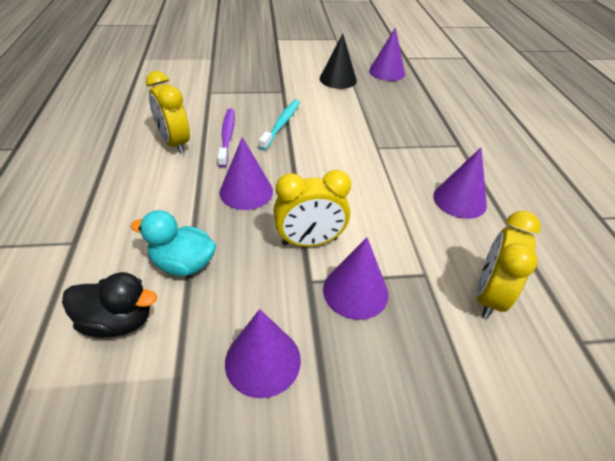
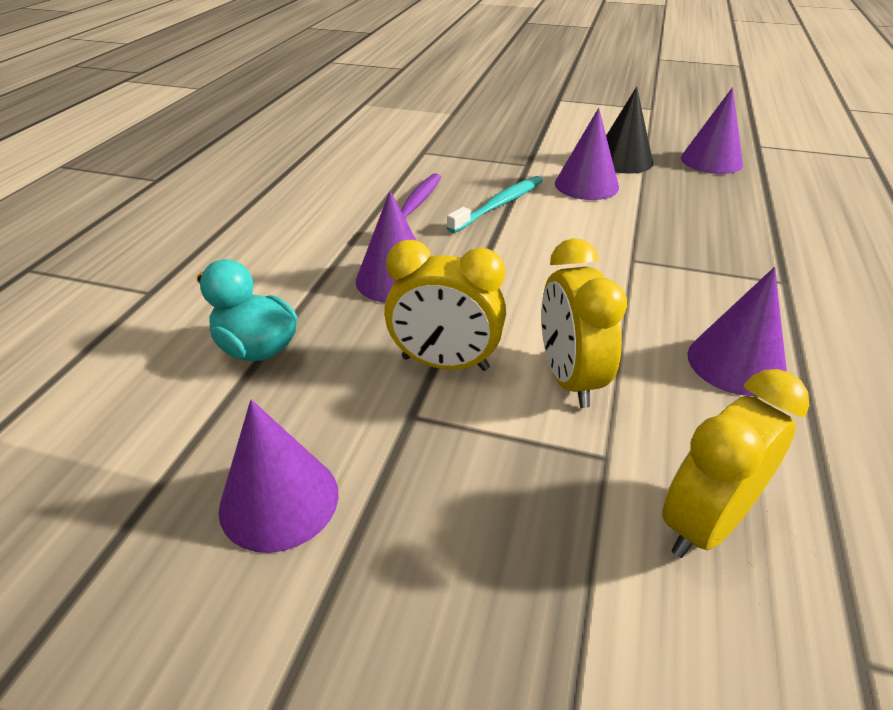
camera: 25 degrees right, 5 degrees down
black duck [62,272,157,338] -> none
yellow clock [146,71,190,154] -> yellow clock moved to [541,238,627,408]
purple cone [323,237,389,320] -> purple cone moved to [555,108,619,200]

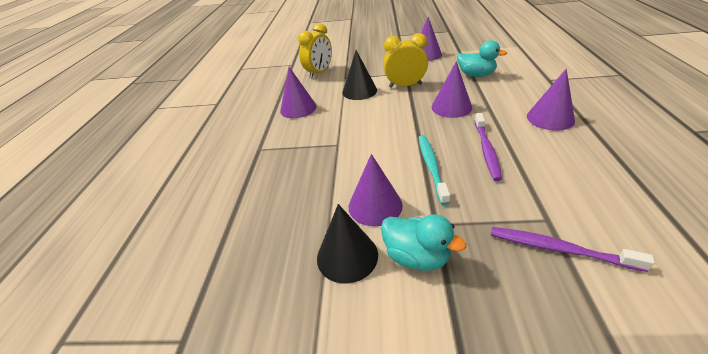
camera: 170 degrees right, 0 degrees up
turquoise toothbrush [446,176,543,233] -> turquoise toothbrush turned 150 degrees clockwise [418,135,450,205]
yellow clock [541,238,627,408] -> black cone [342,50,377,100]
purple cone [681,87,743,174] -> purple cone moved to [527,69,575,131]
none -> turquoise duck [381,214,466,271]
none -> purple toothbrush [491,227,655,272]

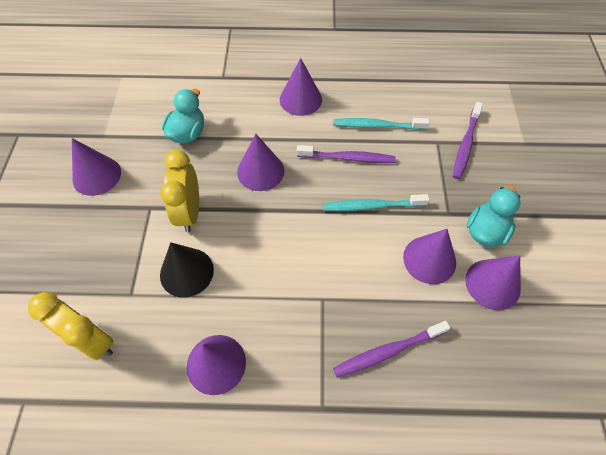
camera: 95 degrees left, 20 degrees up
black cone [317,204,378,284] -> purple cone [465,255,521,310]
none -> turquoise toothbrush [333,118,429,130]
none -> purple toothbrush [333,321,450,378]

